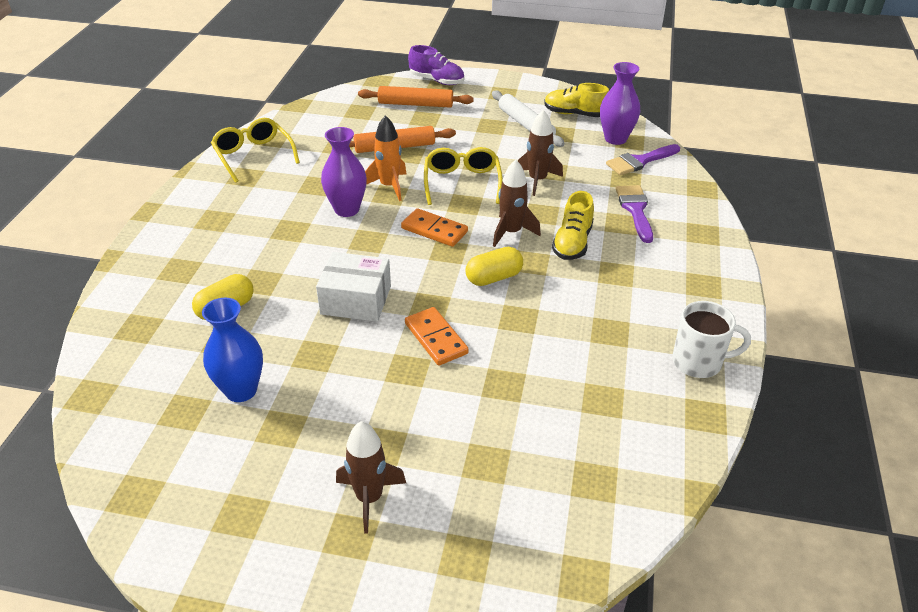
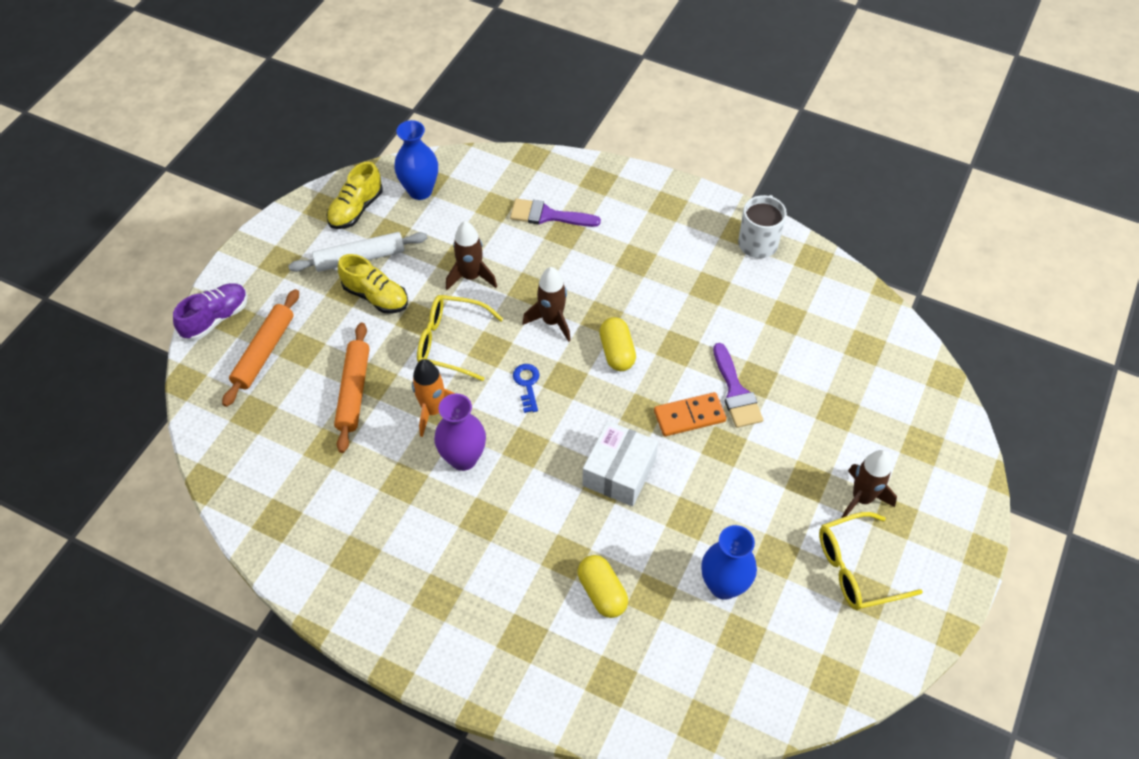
camera: 75 degrees left, 15 degrees up
yellow glasses [211,118,300,183] -> yellow glasses moved to [819,512,923,610]
orange domino [401,208,468,247] -> blue key [513,364,540,413]
yellow shoe [552,191,594,260] -> yellow shoe moved to [338,254,408,314]
purple vase [600,62,640,145] -> blue vase [394,120,438,200]
purple brush [606,144,680,175] -> purple brush moved to [713,343,763,428]

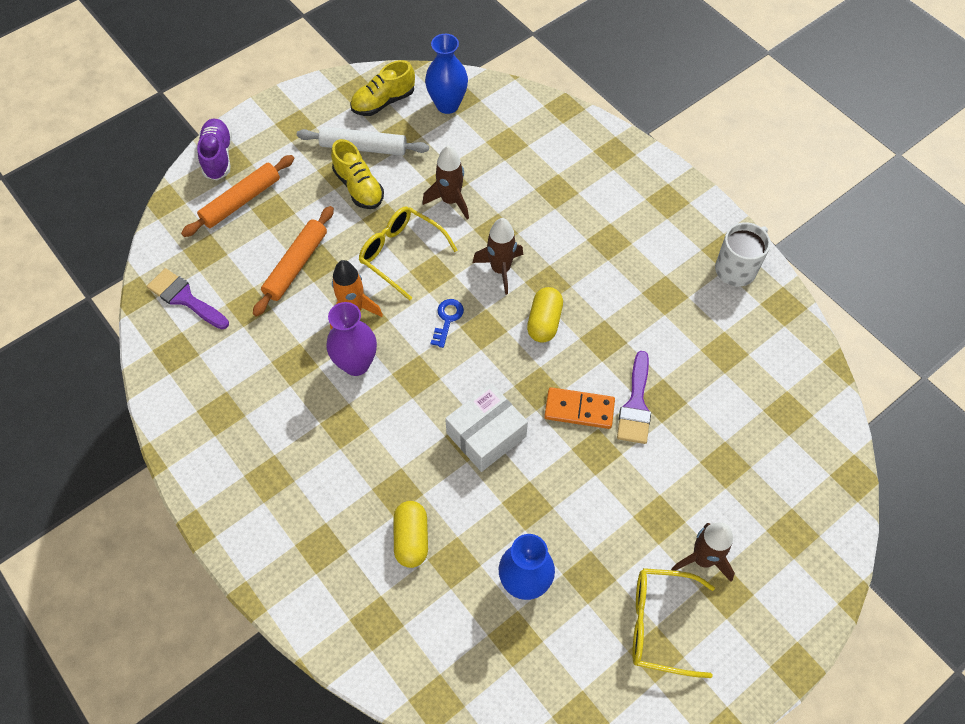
camera: 25 degrees right, 5 degrees up
purple shoe [173,283,248,341] -> purple shoe turned 75 degrees counterclockwise [197,119,232,180]
purple brush [510,199,601,227] -> purple brush moved to [147,268,229,329]

